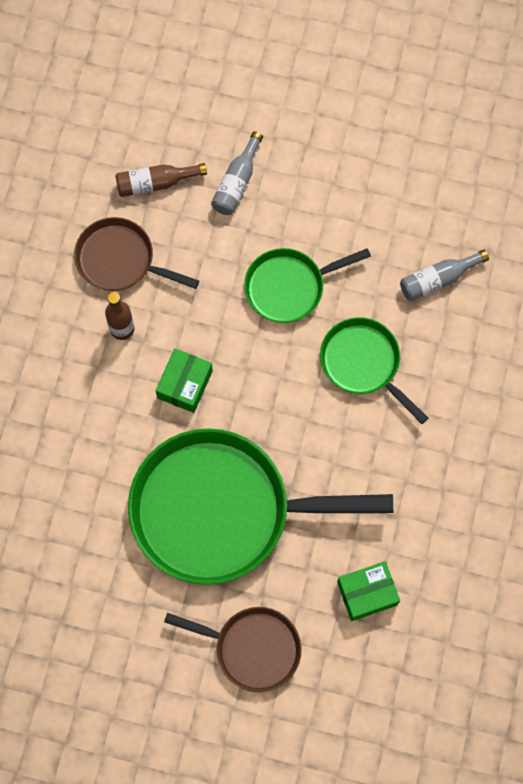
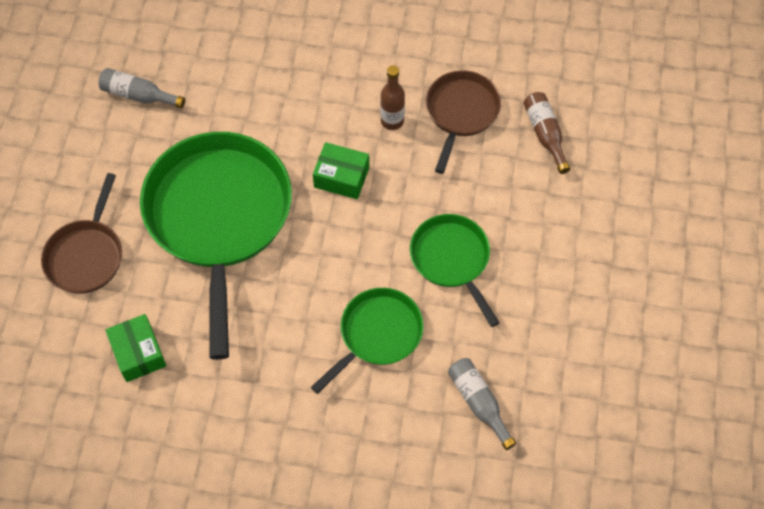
camera: 85 degrees right, 10 degrees down
grey bottle [211,131,263,215] -> grey bottle moved to [98,68,185,108]

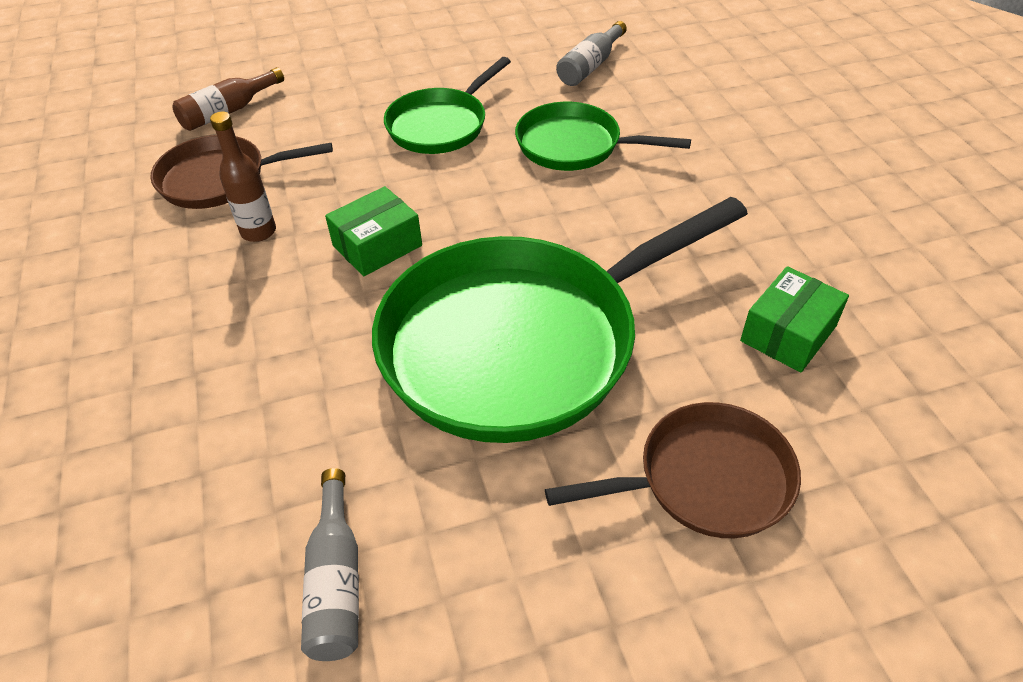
camera: 115 degrees left, 15 degrees down
green box [313,142,369,199] -> green box turned 60 degrees clockwise [325,186,422,276]

